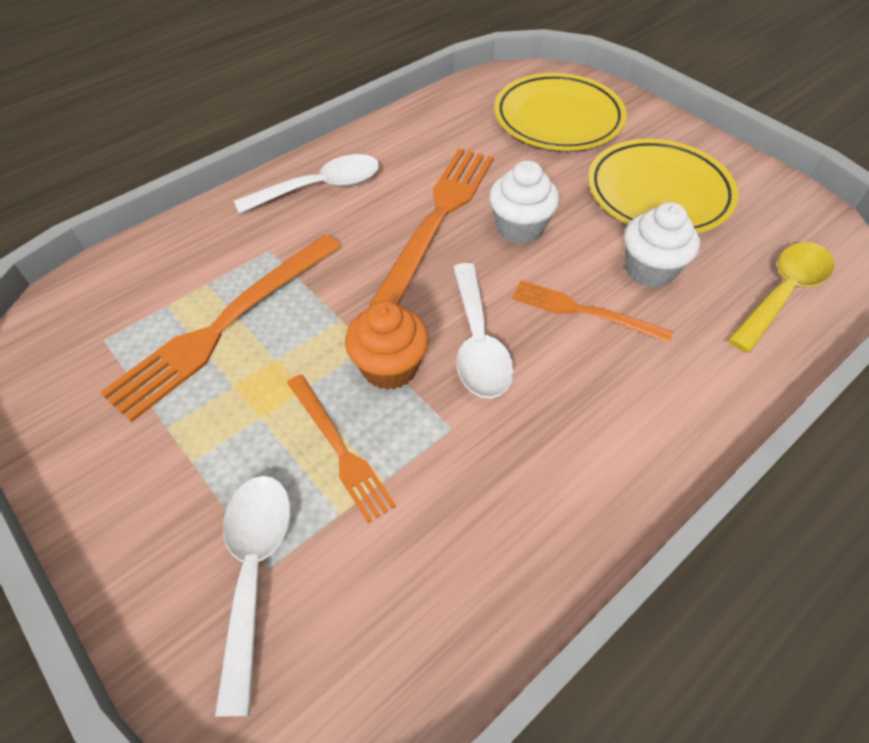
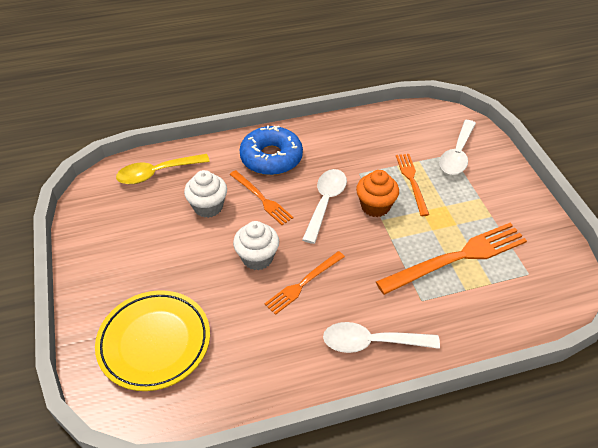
camera: 155 degrees left, 5 degrees down
orange fork [369,149,494,307] -> orange fork [264,251,345,315], size x0.58
yellow plate [588,139,739,233] -> none
none -> blue donut [239,125,303,175]

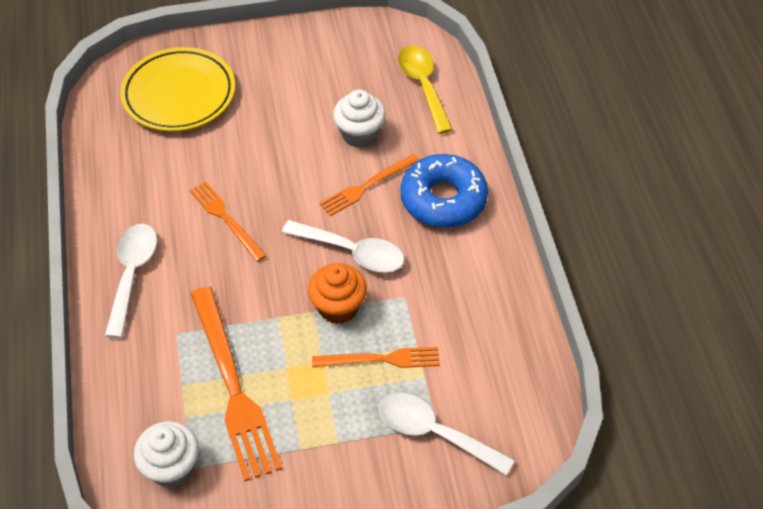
camera: 95 degrees right, 5 degrees up
white cupcake [233,221,279,270] -> white cupcake moved to [134,421,199,488]

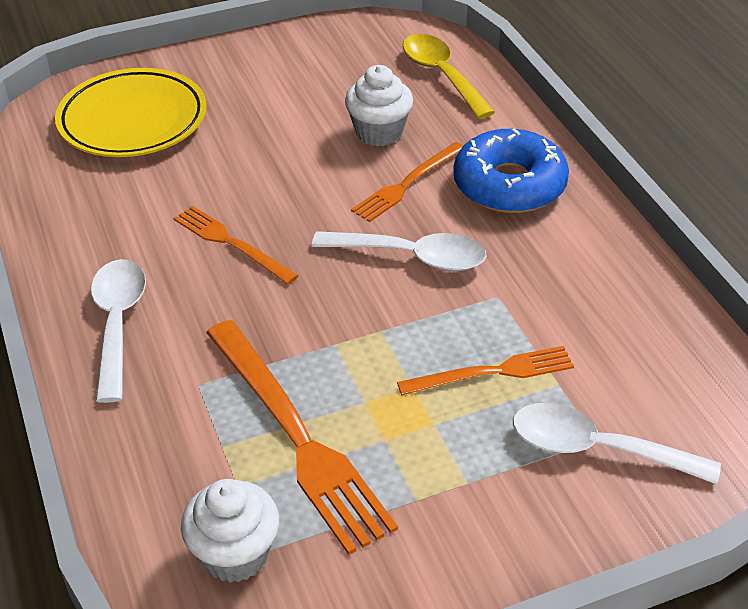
camera: 10 degrees left, 10 degrees down
orange cupcake [308,263,367,324] -> none

